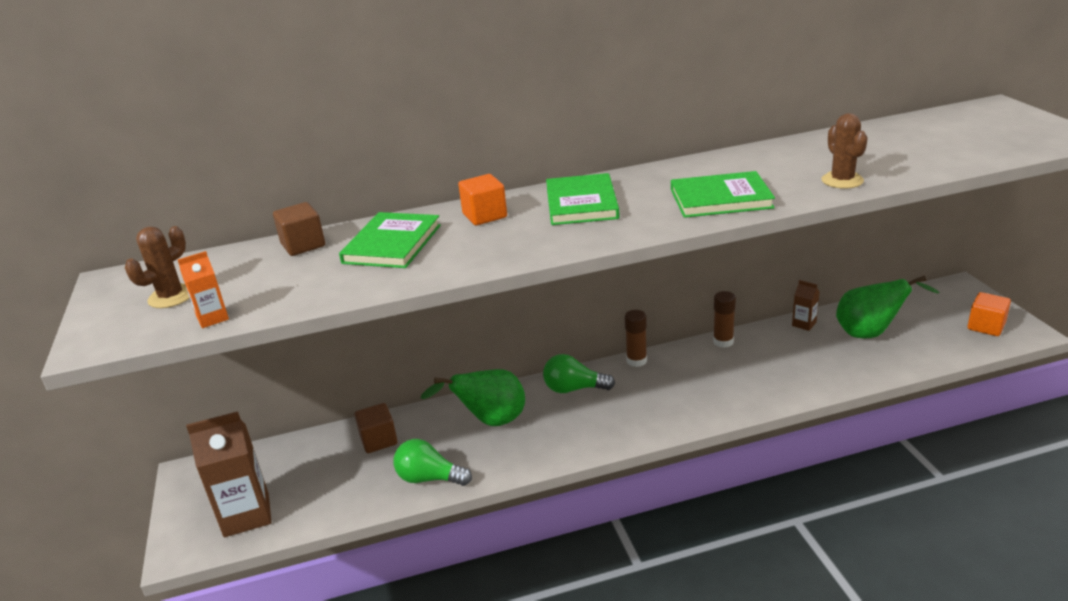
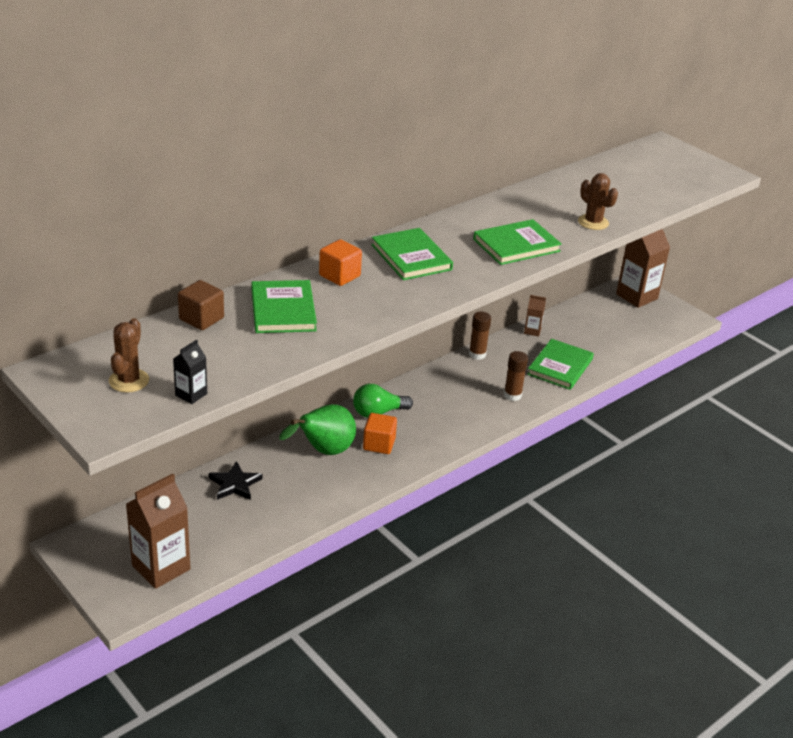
camera: 30 degrees left, 5 degrees up
orange carton [178,251,229,328] -> black carton [173,340,207,404]
brown cube [355,403,398,453] -> black star [209,461,262,500]
green light bulb [394,439,472,486] -> none
brown glue stick [625,310,647,367] -> brown glue stick moved to [504,351,528,401]
green pear [836,276,940,338] -> none
orange cube [967,292,1011,336] -> orange cube moved to [363,413,397,454]
none -> green book [527,339,594,390]
none -> brown carton [616,229,670,308]

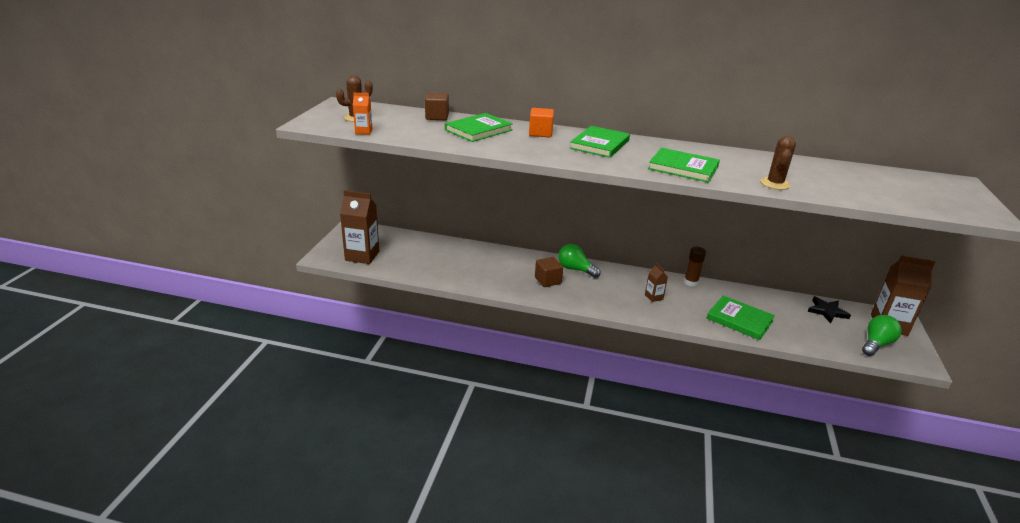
camera: 55 degrees right, 5 degrees down
black carton [173,340,207,404] -> orange carton [353,93,373,135]
black star [209,461,262,500] -> black star moved to [807,297,851,323]
green pear [279,404,356,455] -> none
orange cube [363,413,397,454] -> brown cube [535,257,563,287]
brown glue stick [504,351,528,401] -> none
brown carton [524,295,546,337] -> brown carton moved to [645,263,668,302]
green book [527,339,594,390] -> green book turned 45 degrees clockwise [707,296,775,340]
none -> green light bulb [862,315,902,356]

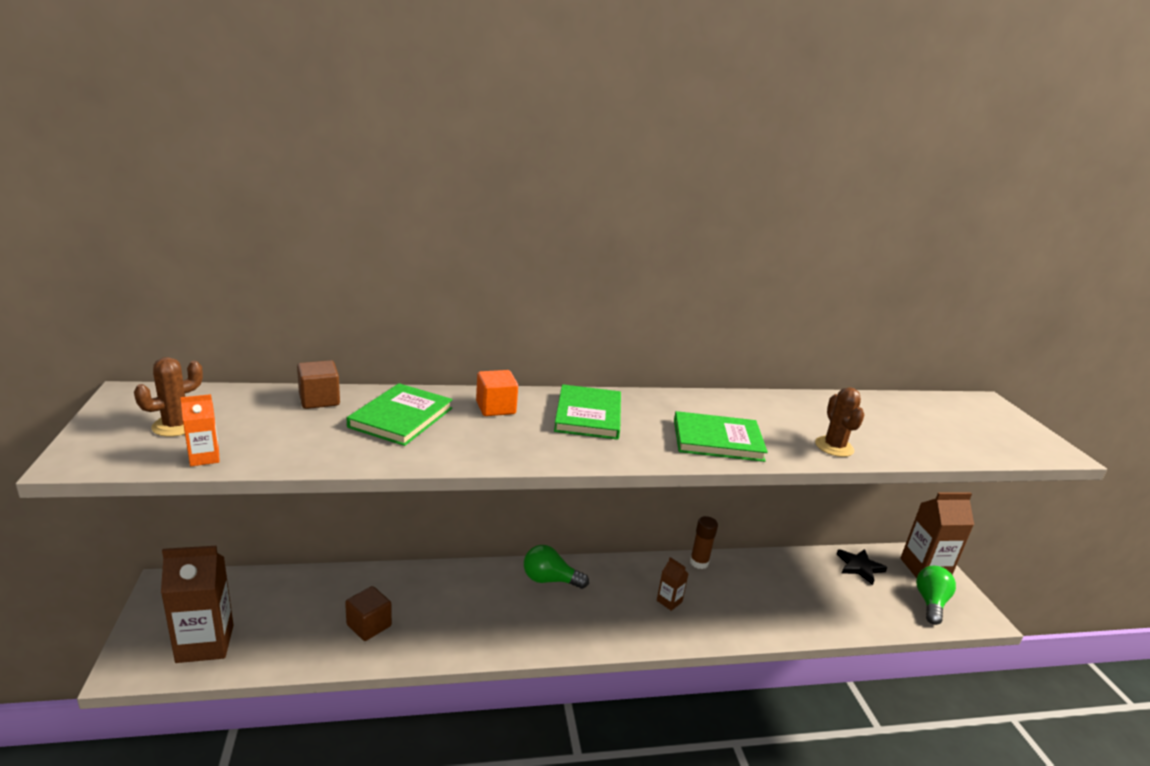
camera: 25 degrees left, 5 degrees down
brown cube [535,257,563,287] -> brown cube moved to [345,586,392,641]
green book [707,296,775,340] -> none

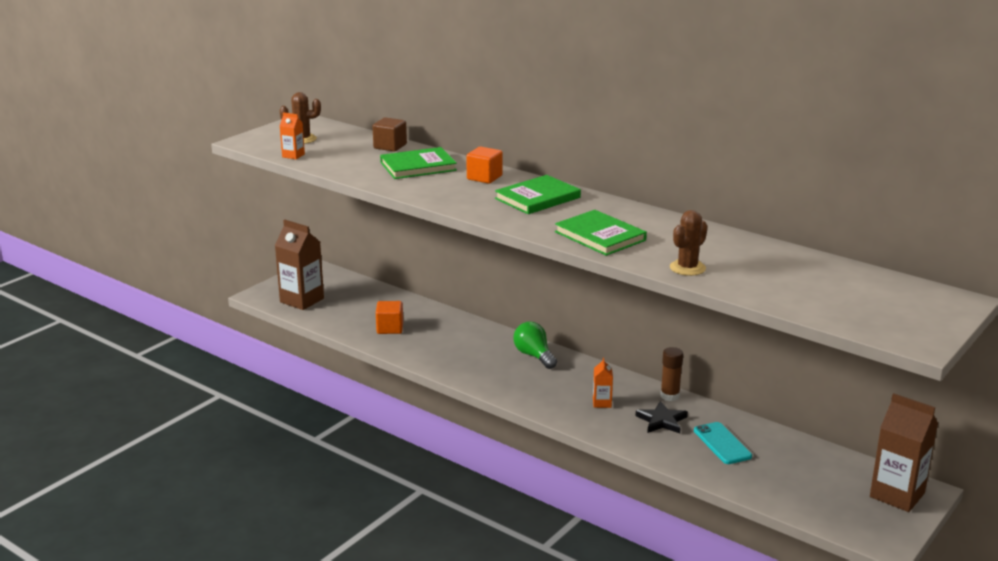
camera: 50 degrees right, 0 degrees up
brown cube [345,586,392,641] -> orange cube [376,301,403,334]
brown carton [657,557,689,611] -> orange carton [593,357,613,408]
black star [837,549,887,585] -> black star moved to [636,401,688,434]
green light bulb [916,566,956,625] -> none
none -> turquoise phone [694,422,752,464]

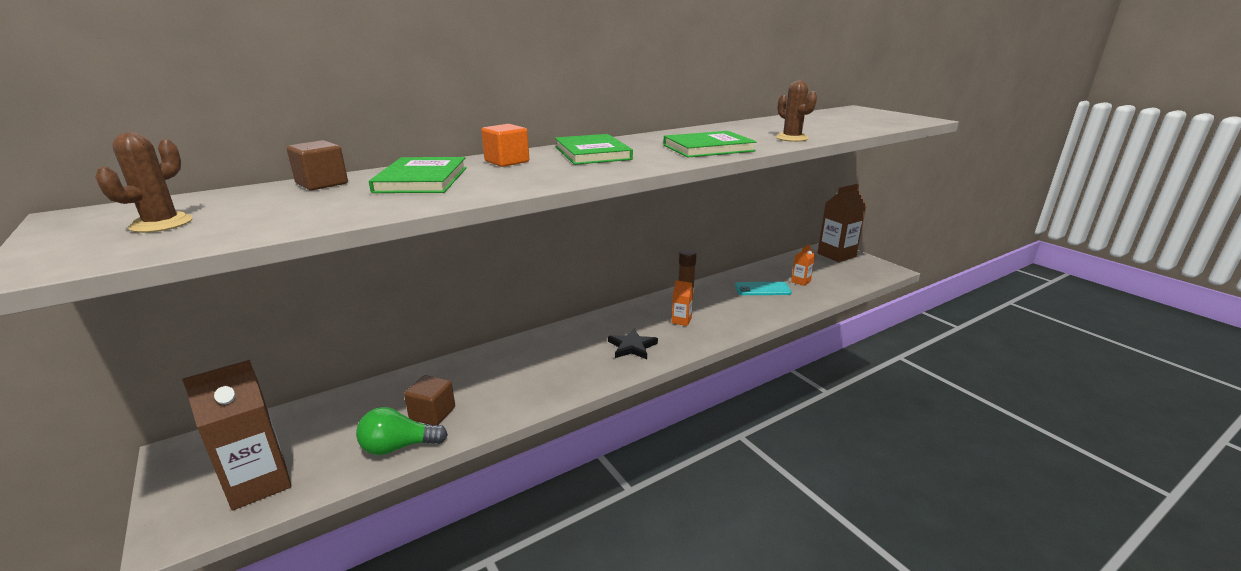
camera: 70 degrees left, 0 degrees up
orange carton [280,112,305,159] -> orange carton moved to [791,244,815,286]
orange cube [376,301,403,334] -> brown cube [404,375,455,425]
green light bulb [513,322,557,369] -> green light bulb moved to [356,407,448,455]
black star [636,401,688,434] -> black star moved to [608,328,658,359]

